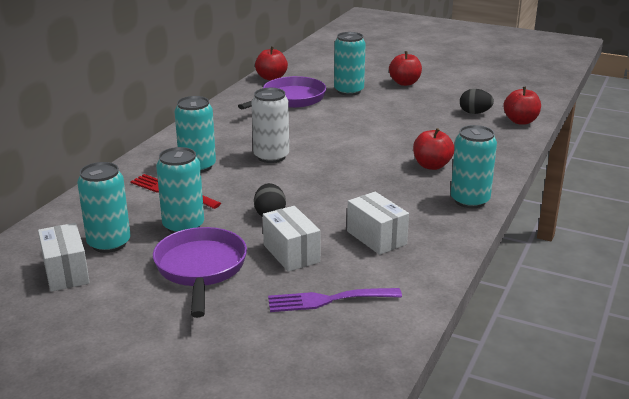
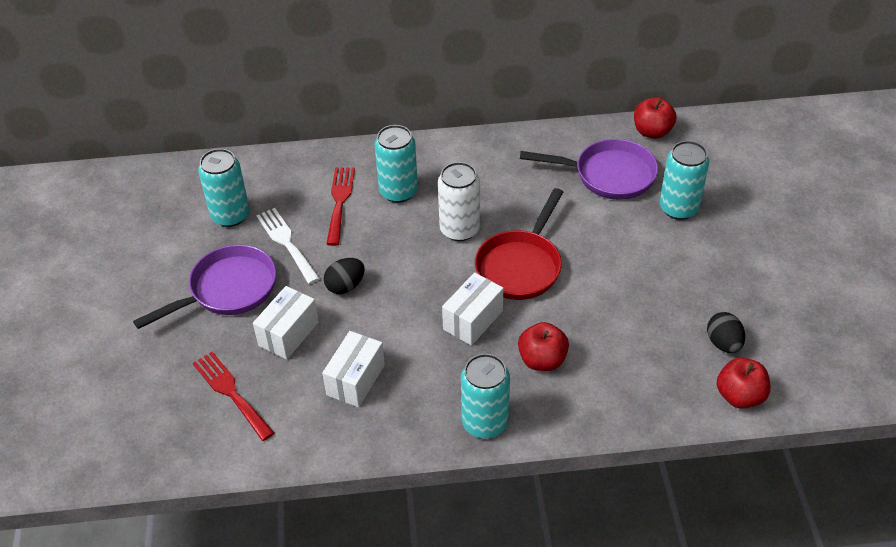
camera: 60 degrees right, 20 degrees up
white box [38,223,90,292] -> white box moved to [442,272,504,346]
turquoise can [156,147,204,233] -> white fork [256,208,320,284]
purple fork [268,288,402,312] -> red fork [193,352,274,441]
red apple [389,51,422,86] -> none
none -> red pan [475,188,563,300]

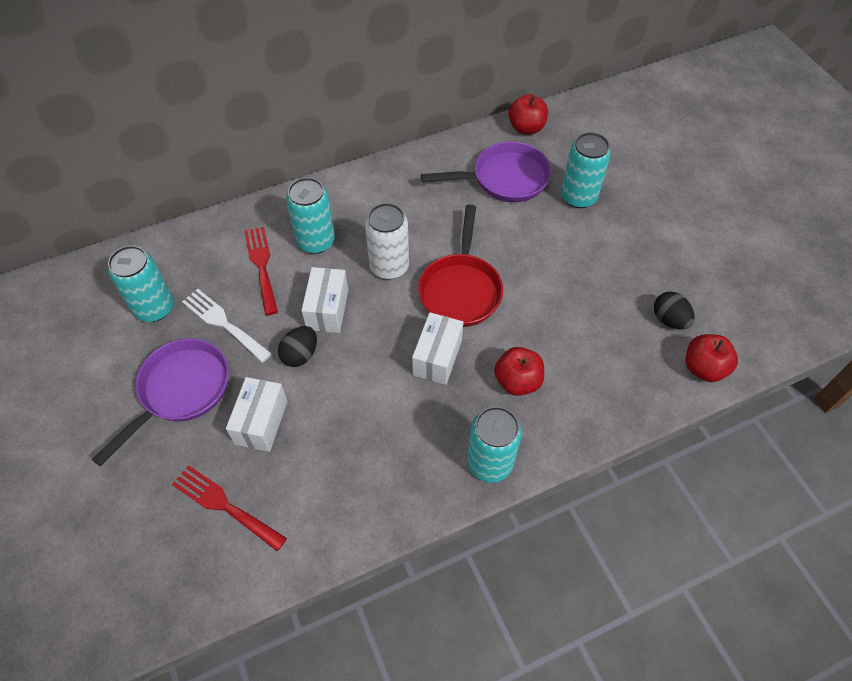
camera: 20 degrees left, 10 degrees up
white box [322,331,385,407] -> white box moved to [301,267,348,333]

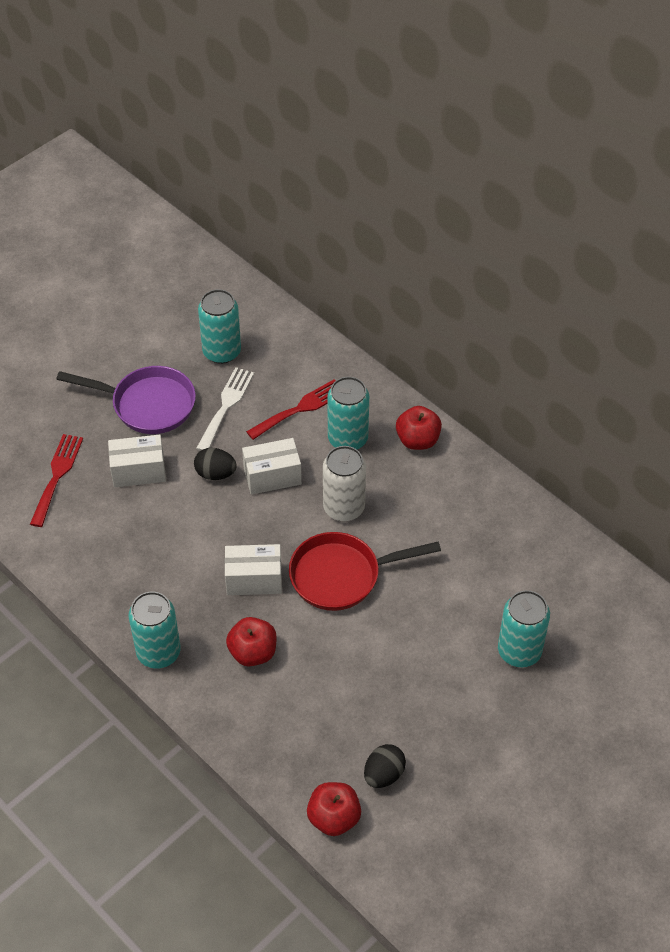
camera: 70 degrees right, 5 degrees down
purple pan [421,142,551,202] -> none
red apple [508,94,548,134] -> red apple moved to [396,406,442,450]

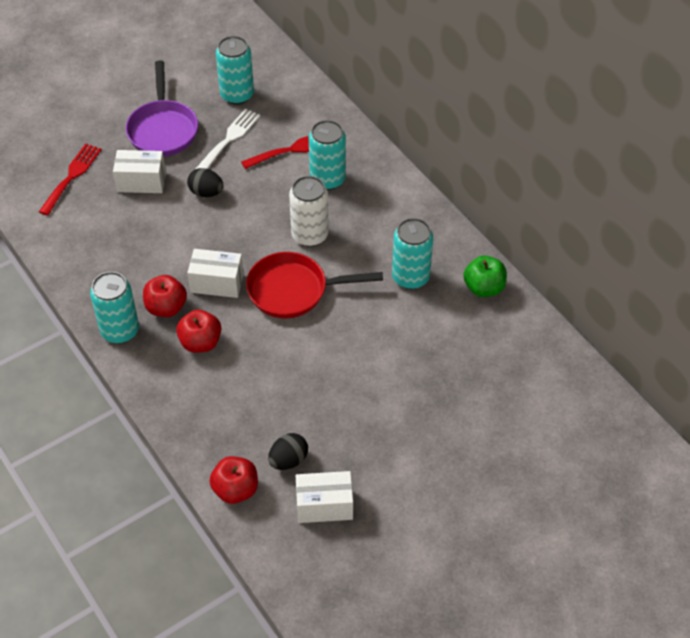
camera: 10 degrees right, 0 degrees up
purple pan [56,366,196,434] -> purple pan turned 60 degrees clockwise [126,60,198,157]
white box [242,438,302,495] -> white box moved to [296,471,353,523]
red apple [396,406,442,450] -> red apple moved to [143,275,187,317]
turquoise can [498,590,550,667] -> turquoise can moved to [392,218,433,289]
none -> green apple [463,255,507,297]

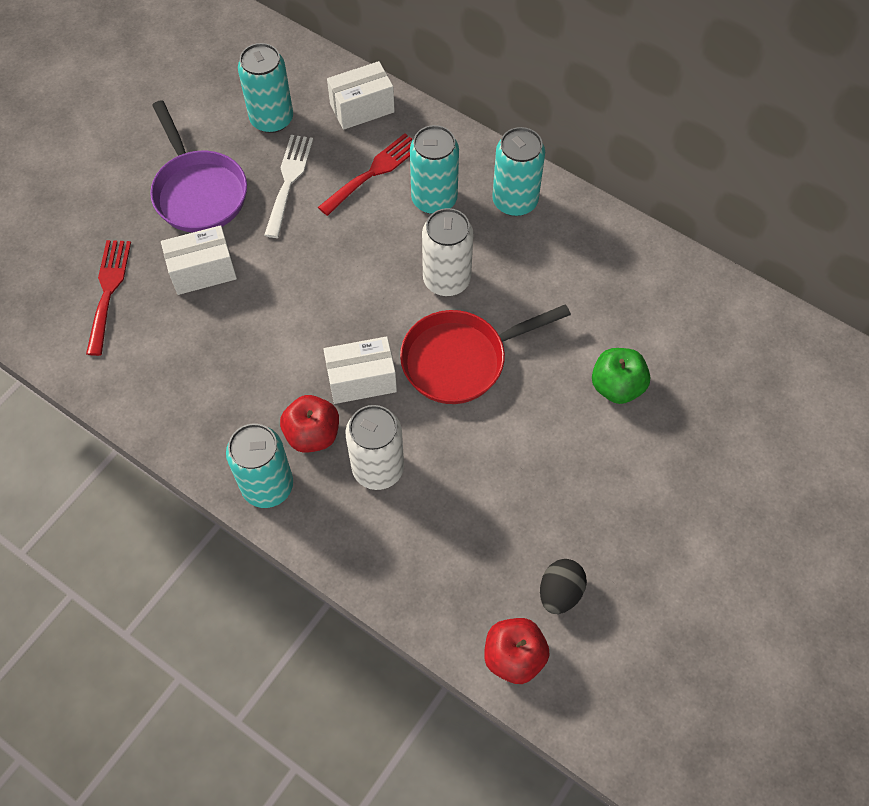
camera: 20 degrees left, 10 degrees up
red apple [176,310,221,353] -> white can [345,405,404,490]
black egg [187,168,224,197] -> none
white box [296,471,353,523] -> white box moved to [327,61,395,130]
turquoise can [392,218,433,289] -> turquoise can moved to [492,127,545,216]
green apple [463,255,507,297] -> green apple moved to [592,348,650,404]

